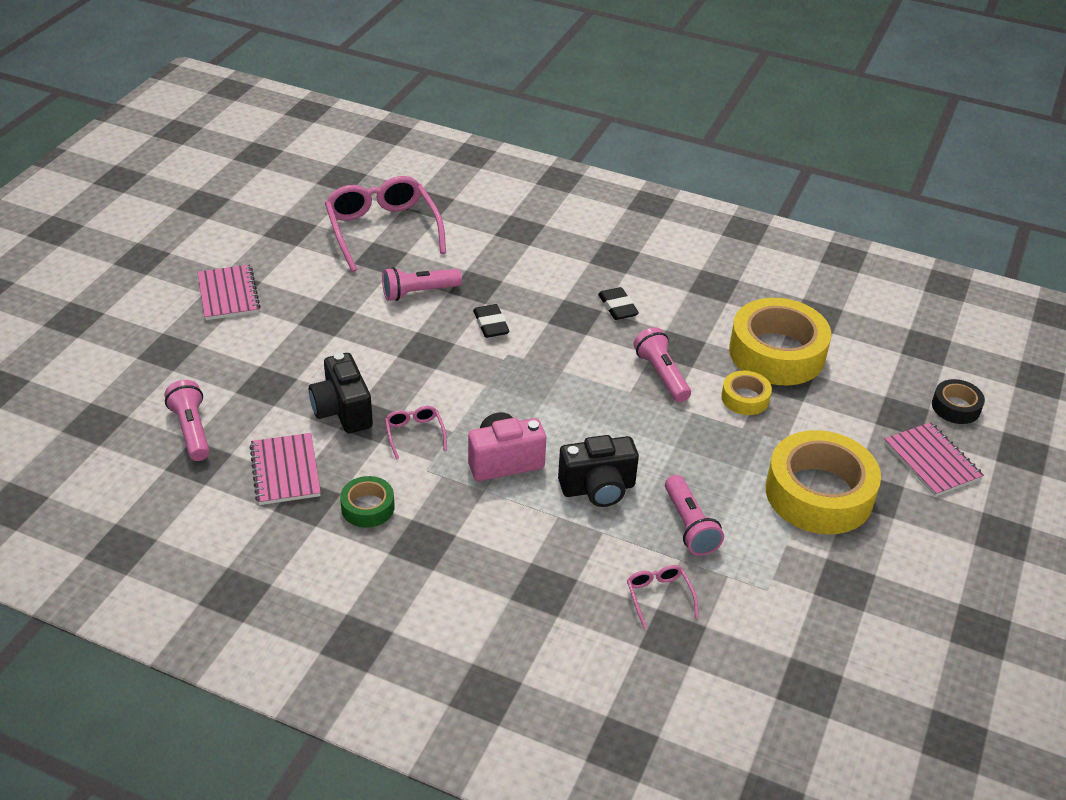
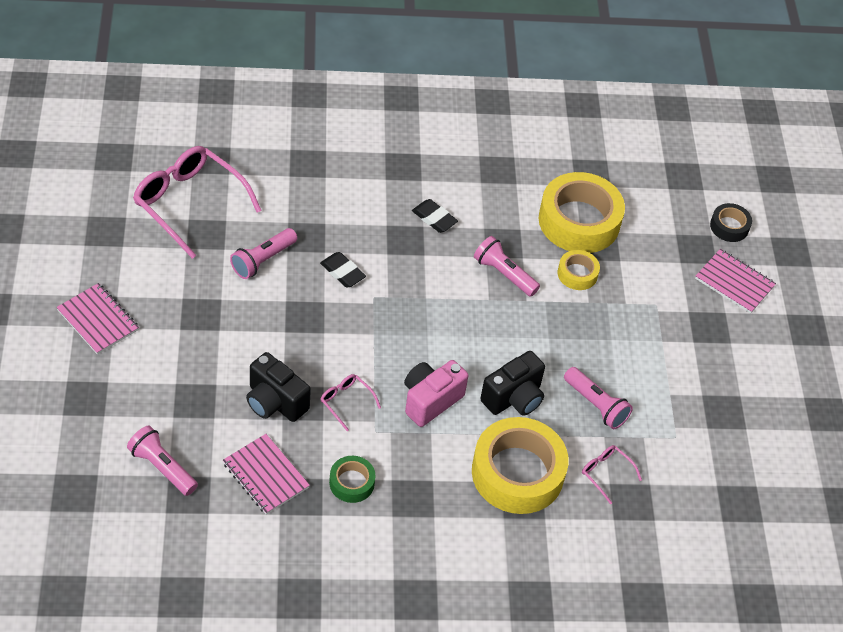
camera: 30 degrees left, 10 degrees up
yellow tape [766,430,881,534] -> yellow tape moved to [472,417,569,514]

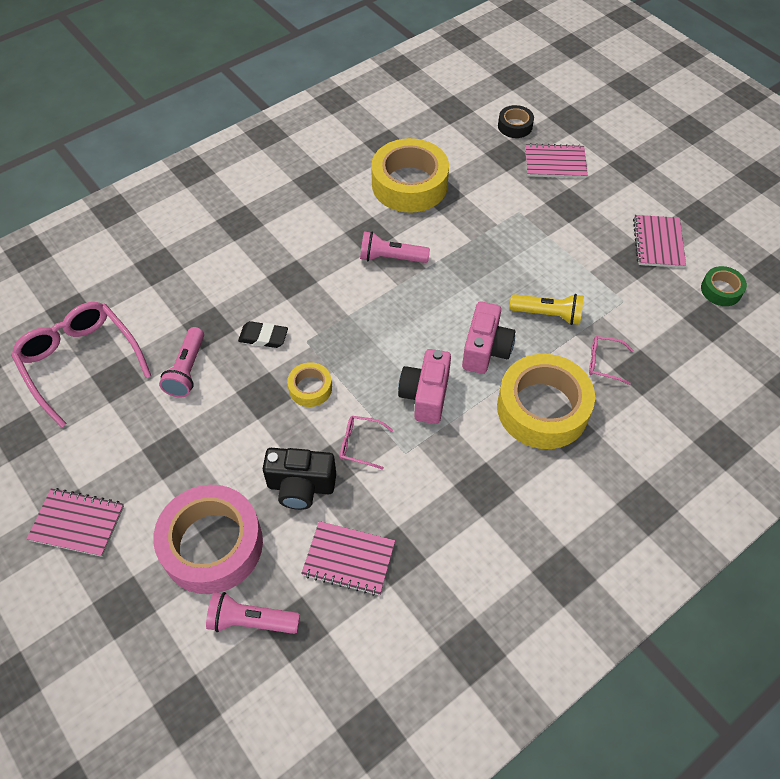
camera: 30 degrees left, 5 degrees up
pink glasses [133,146,262,259] -> pink glasses turned 45 degrees clockwise [11,302,151,428]
green tape [329,456,376,503] -> green tape moved to [701,266,747,306]
black eraser [412,199,458,233] -> none
black camera [480,351,545,416] -> pink camera [462,301,516,374]
yellow tape [558,250,600,290] -> yellow tape moved to [287,362,332,407]
pink flashlight [564,367,633,429] -> yellow flashlight [510,294,584,325]
none -> pink tape [153,485,263,594]
none -> pink notebook [633,215,686,268]

